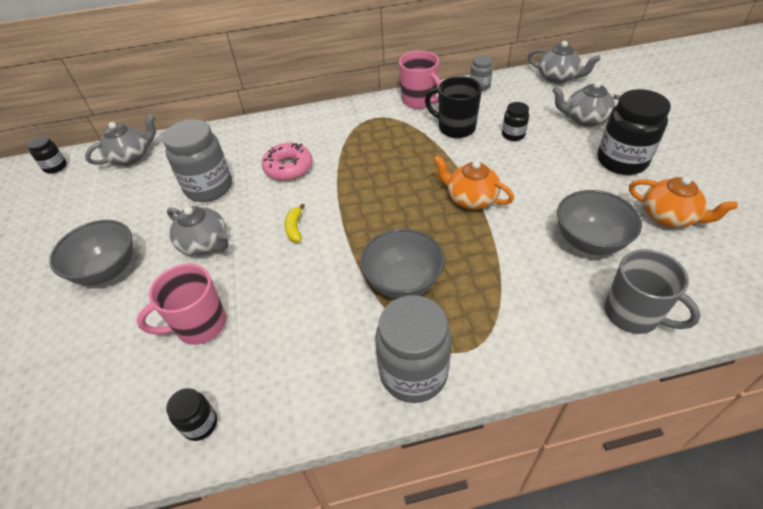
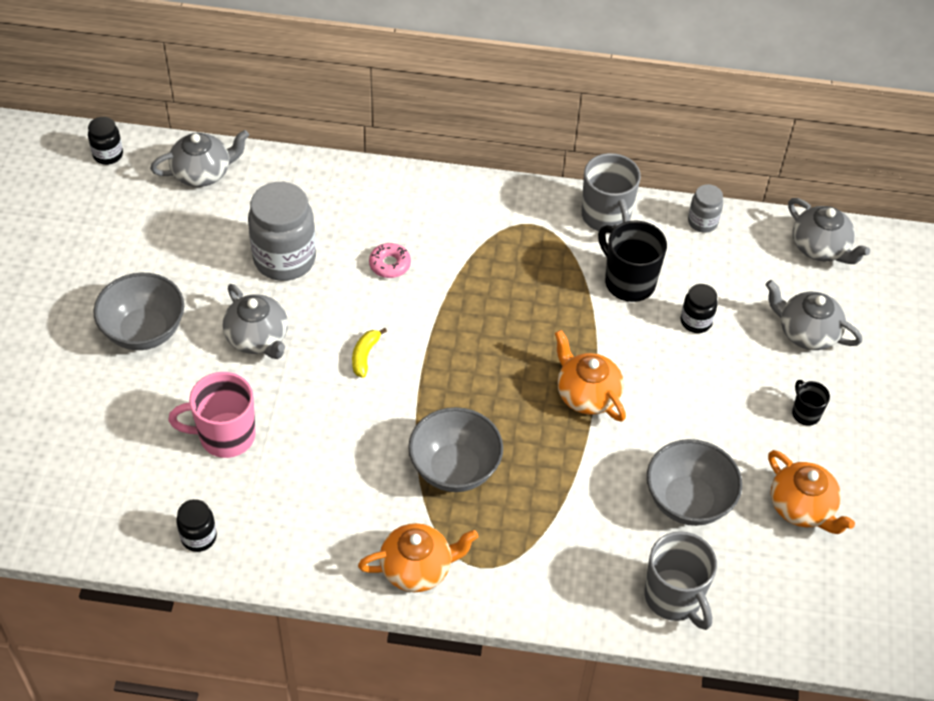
camera: 15 degrees right, 5 degrees up
pink donut [262,143,312,181] -> pink donut [369,243,411,278], size x0.63
grey jar [375,295,452,403] -> orange teapot [358,523,478,592]
pink mug [399,51,441,109] -> grey mug [582,153,641,231]
black jar [598,89,671,175] -> black mug [792,380,830,426]

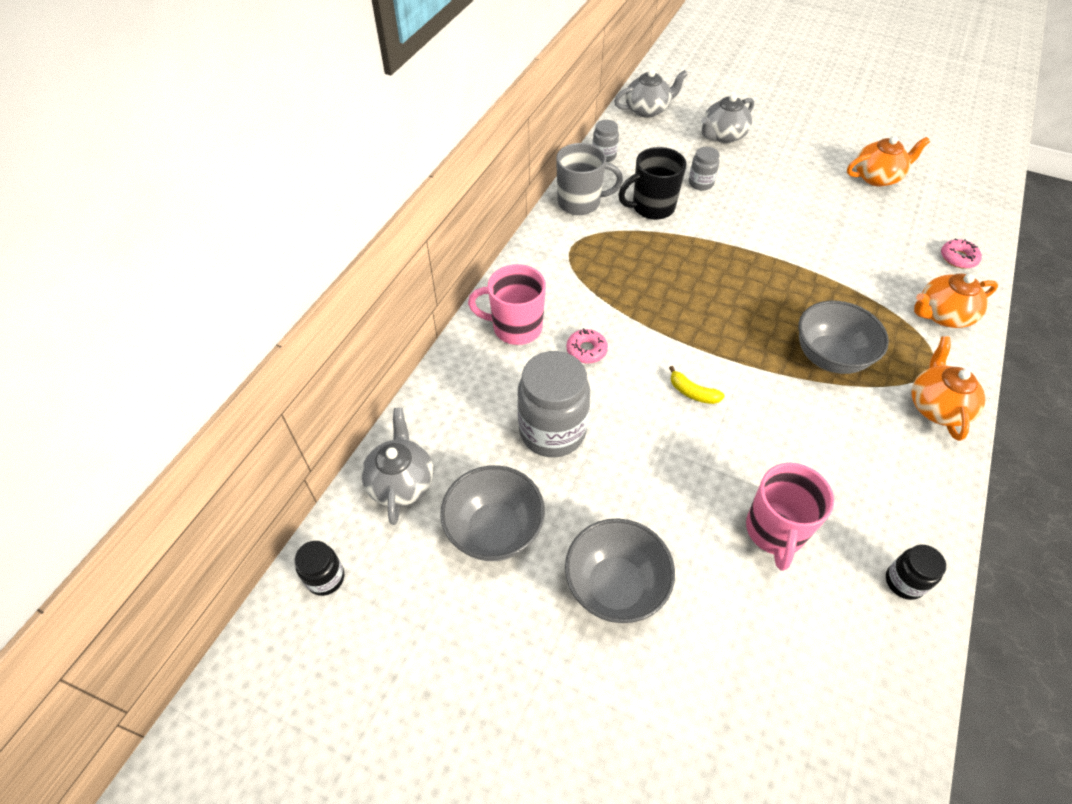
camera: 70 degrees left, 0 degrees up
grey teapot [223,284,288,359] -> none
orange teapot [555,330,626,422] -> orange teapot moved to [914,273,998,328]
grey mug [644,531,717,630] -> pink donut [941,239,982,269]
grey bowl [647,439,742,526] -> grey bowl moved to [440,465,545,561]
black jar [681,284,718,333] -> grey jar [689,147,720,191]
black mug [792,380,830,426] -> none
none -> pink mug [468,264,546,345]

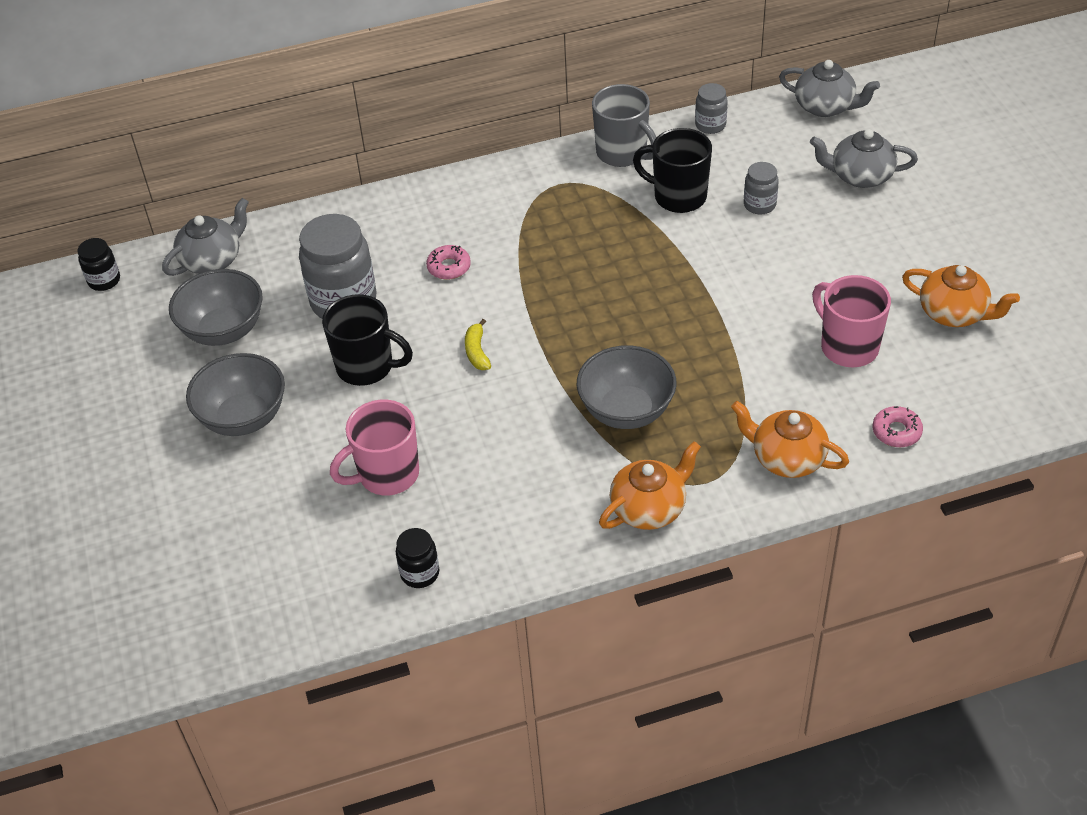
camera: 50 degrees right, 5 degrees down
pink mug [468,264,546,345] -> pink mug moved to [812,275,891,367]
none -> black mug [322,294,413,386]

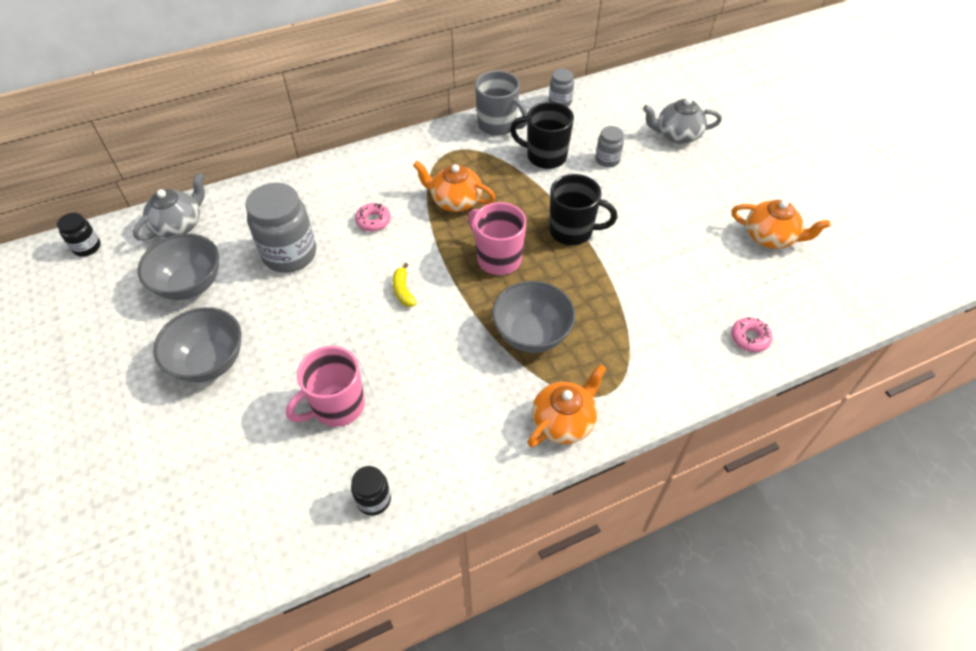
camera: 10 degrees left, 5 degrees up
black mug [322,294,413,386] -> black mug moved to [549,174,617,245]
orange teapot [731,401,849,478] -> orange teapot moved to [413,161,496,212]
grey teapot [779,60,880,117] -> none
pink mug [812,275,891,367] -> pink mug moved to [468,202,527,275]

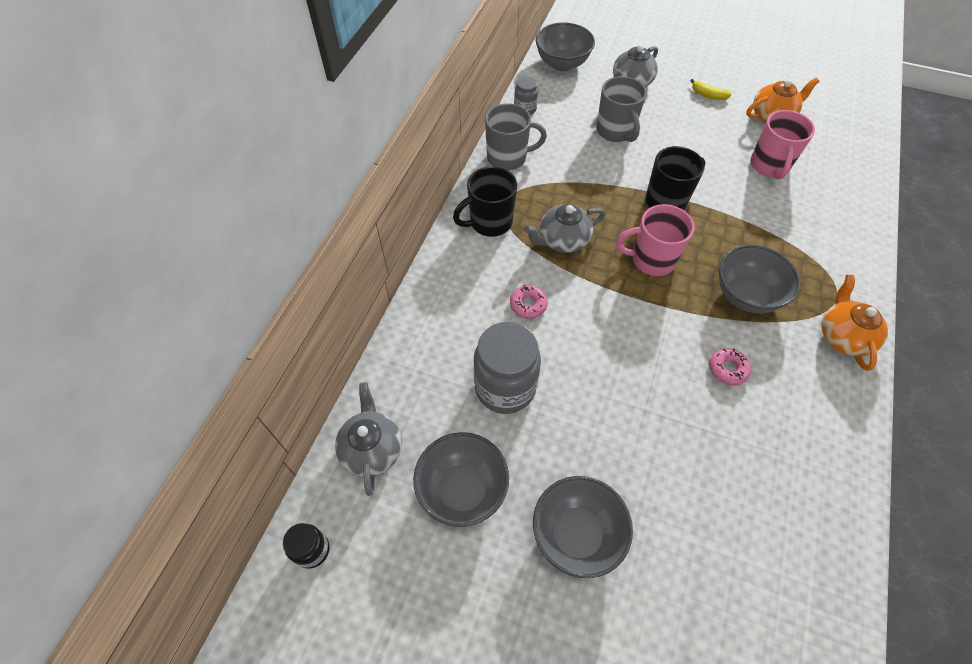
camera: 45 degrees left, 5 degrees up
pink mug [286,346,365,427] -> pink mug moved to [751,110,815,180]
black jar [351,466,391,516] -> none
yellow banana [393,263,417,307] -> yellow banana moved to [690,79,732,100]
orange teapot [413,161,496,212] -> grey teapot [524,204,605,253]
black mug [510,102,574,169] -> black mug moved to [453,166,517,237]
grey jar [596,126,624,167] -> grey mug [597,76,647,142]
pink donut [731,318,773,352] -> pink donut moved to [709,348,751,385]
none -> grey bowl [536,22,595,71]

